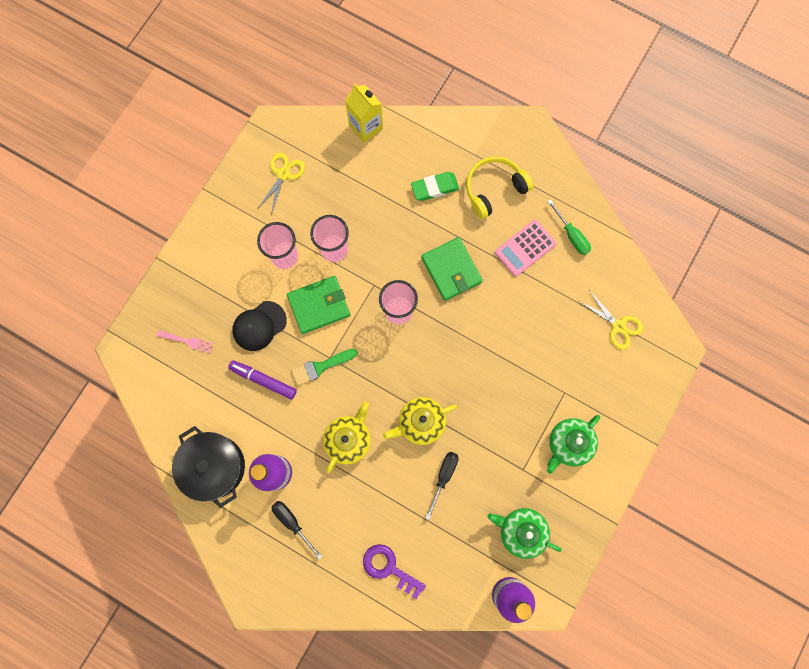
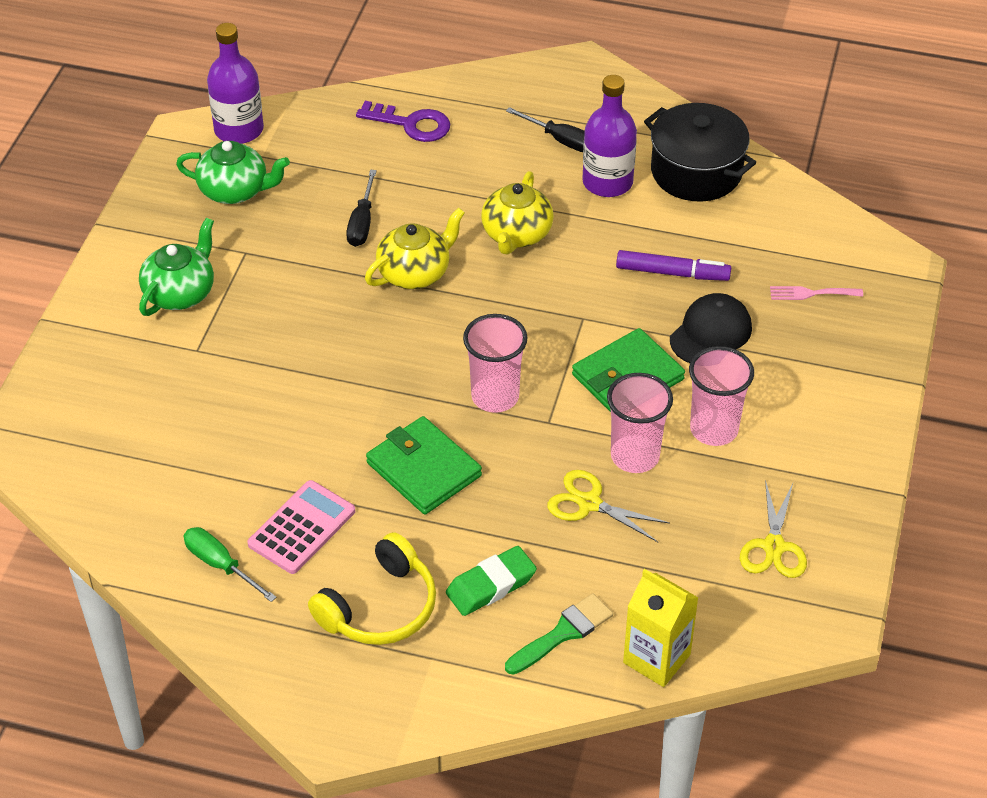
camera: 165 degrees right, 30 degrees down
green brush [291,349,358,386] -> green brush moved to [505,593,613,675]
yellow scissors [579,290,643,350] -> yellow scissors moved to [547,470,670,542]

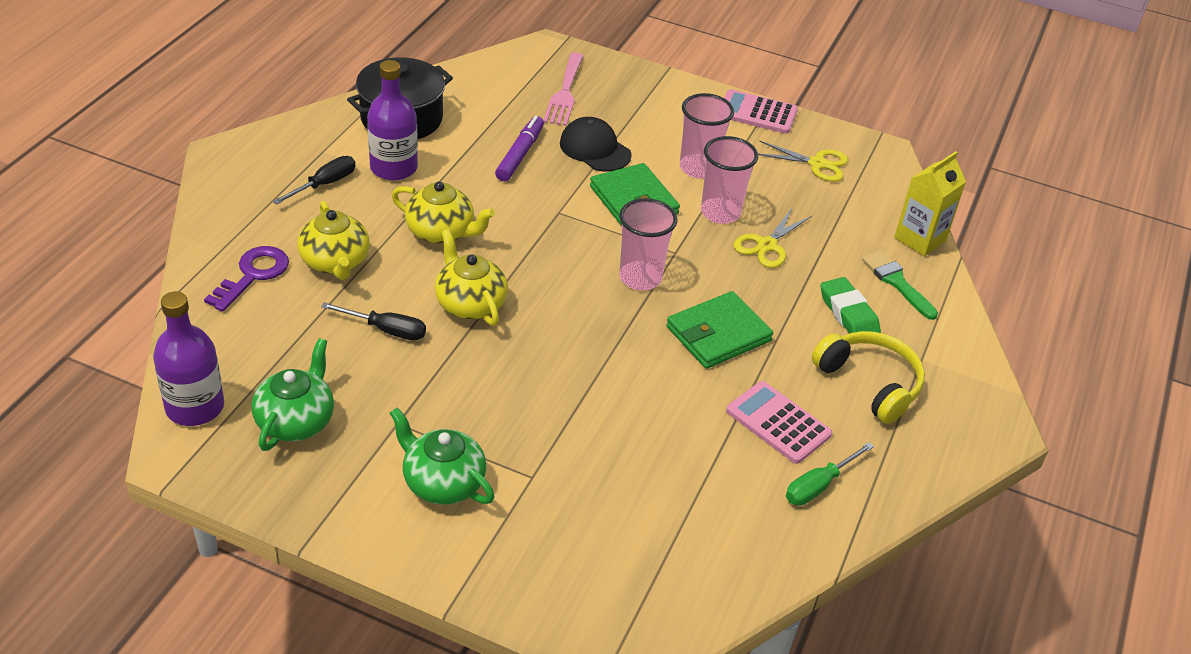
camera: 85 degrees left, 5 degrees down
pink fork [770,286,863,300] -> pink fork [543,52,584,126], size x1.65
none -> yellow teapot [297,201,370,280]
none -> pink calculator [724,89,798,134]

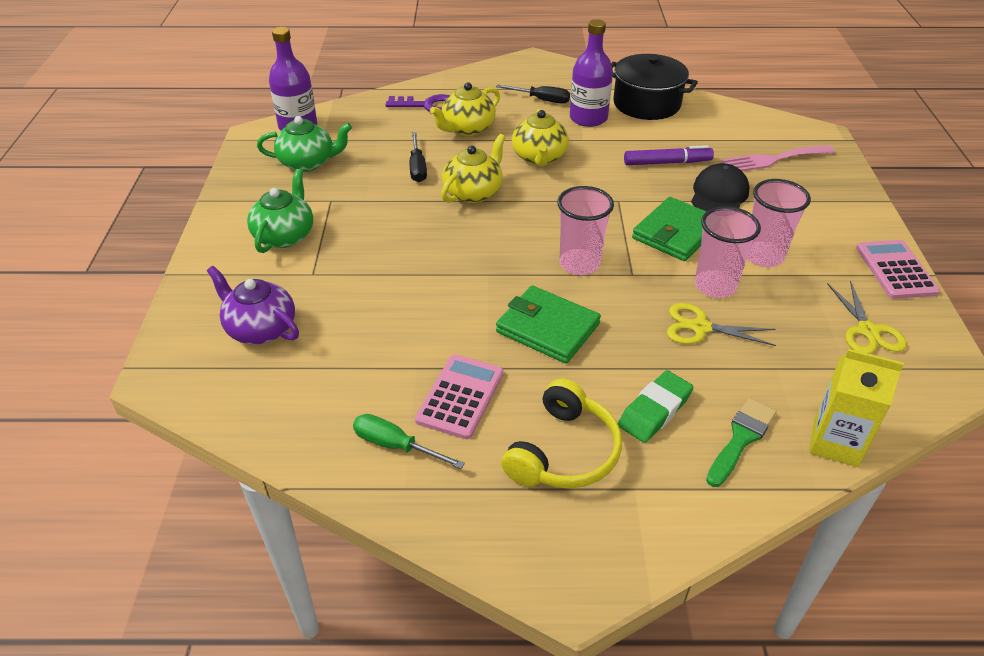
camera: 70 degrees right, 0 degrees up
none -> purple teapot [207,266,299,345]

